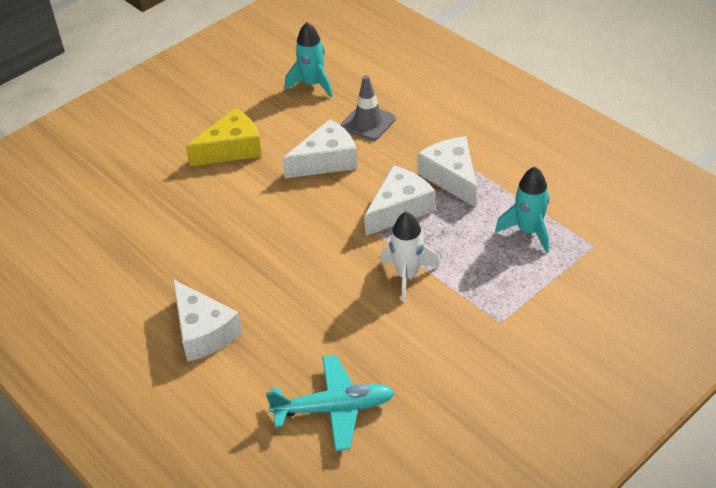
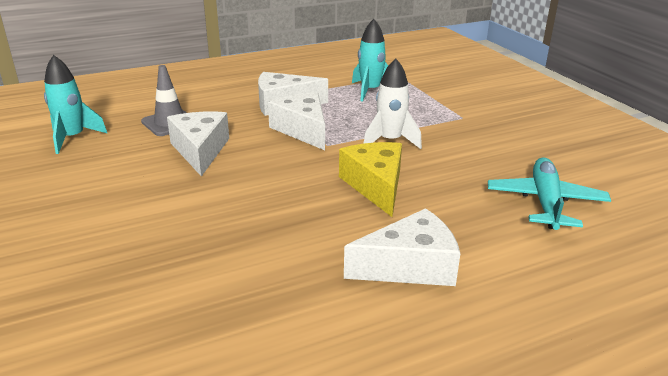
camera: 75 degrees left, 15 degrees down
yellow cheese [186,108,262,166] -> yellow cheese moved to [339,142,402,217]

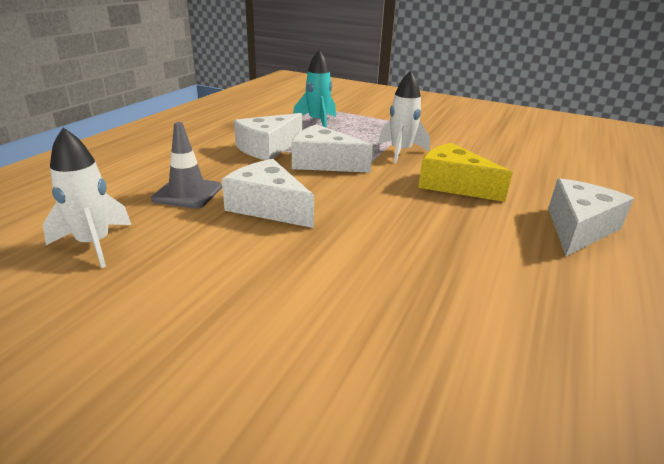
camera: 40 degrees left, 0 degrees up
turquoise rocket [44,55,108,154] -> white rocket [42,128,131,268]
turquoise plane [488,157,611,230] -> none

